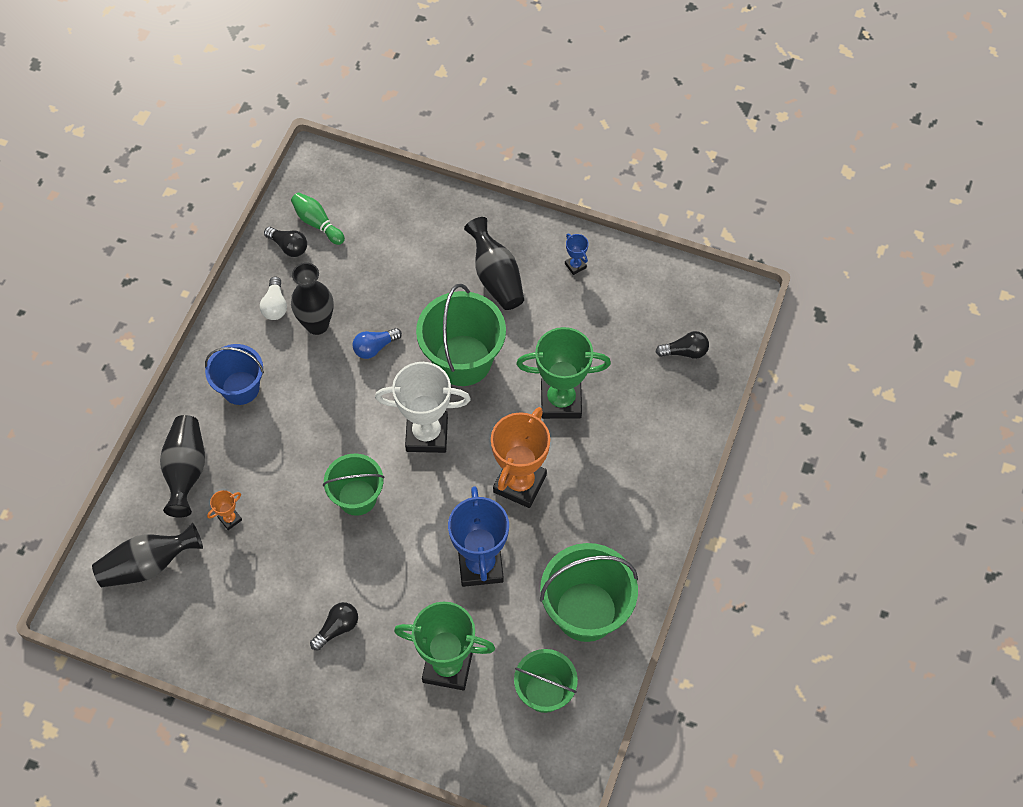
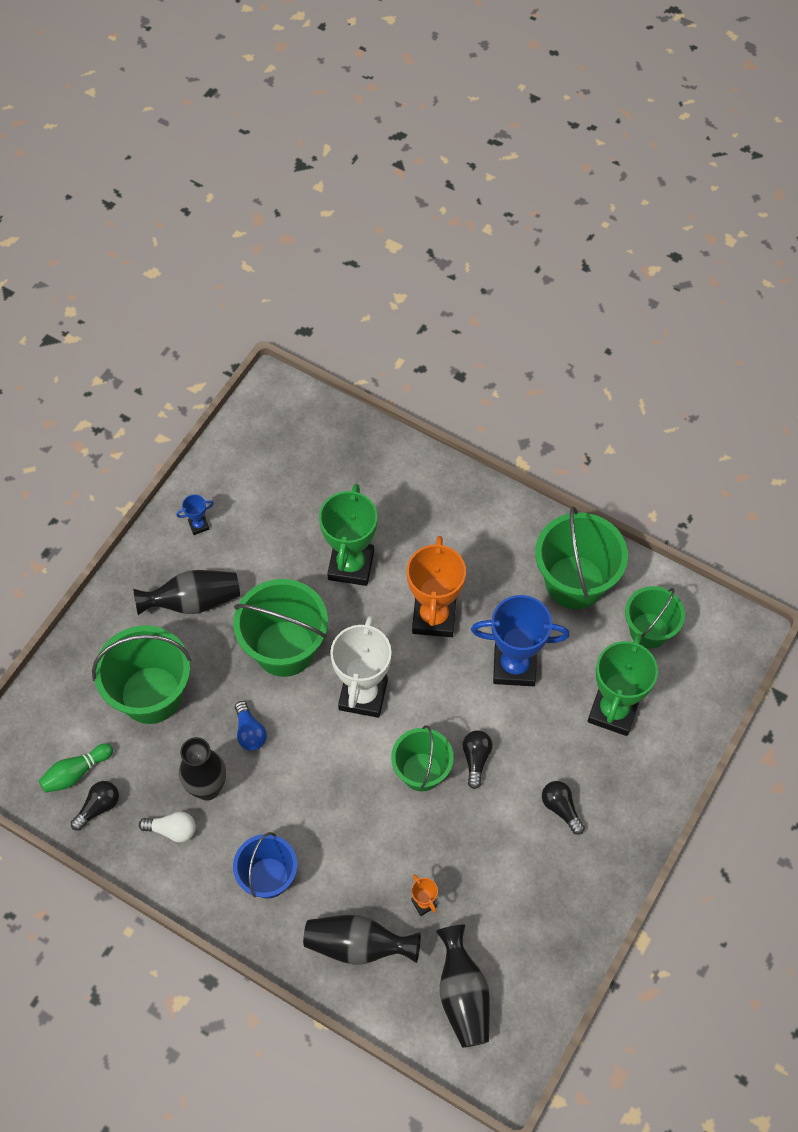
camera: 80 degrees left, 0 degrees up
orange trophy [491,407,550,508] -> orange trophy turned 60 degrees clockwise [407,536,466,637]
black light bulb [656,331,709,359] -> black light bulb moved to [463,730,492,789]
none -> green bucket [92,625,192,724]

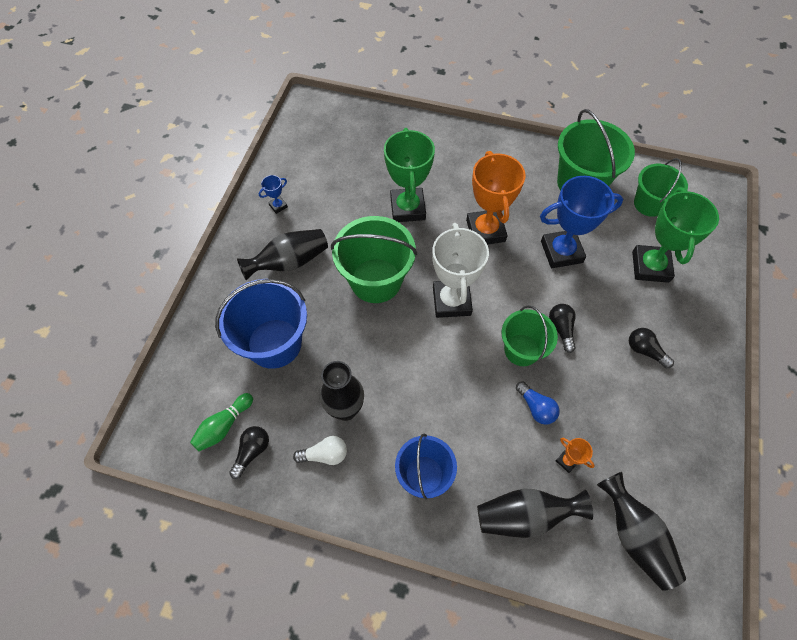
camera: 15 degrees left, 0 degrees up
green bucket [92,625,192,724] -> blue bucket [215,279,307,369]
blue light bulb [235,701,267,751] -> blue light bulb moved to [516,381,560,425]

